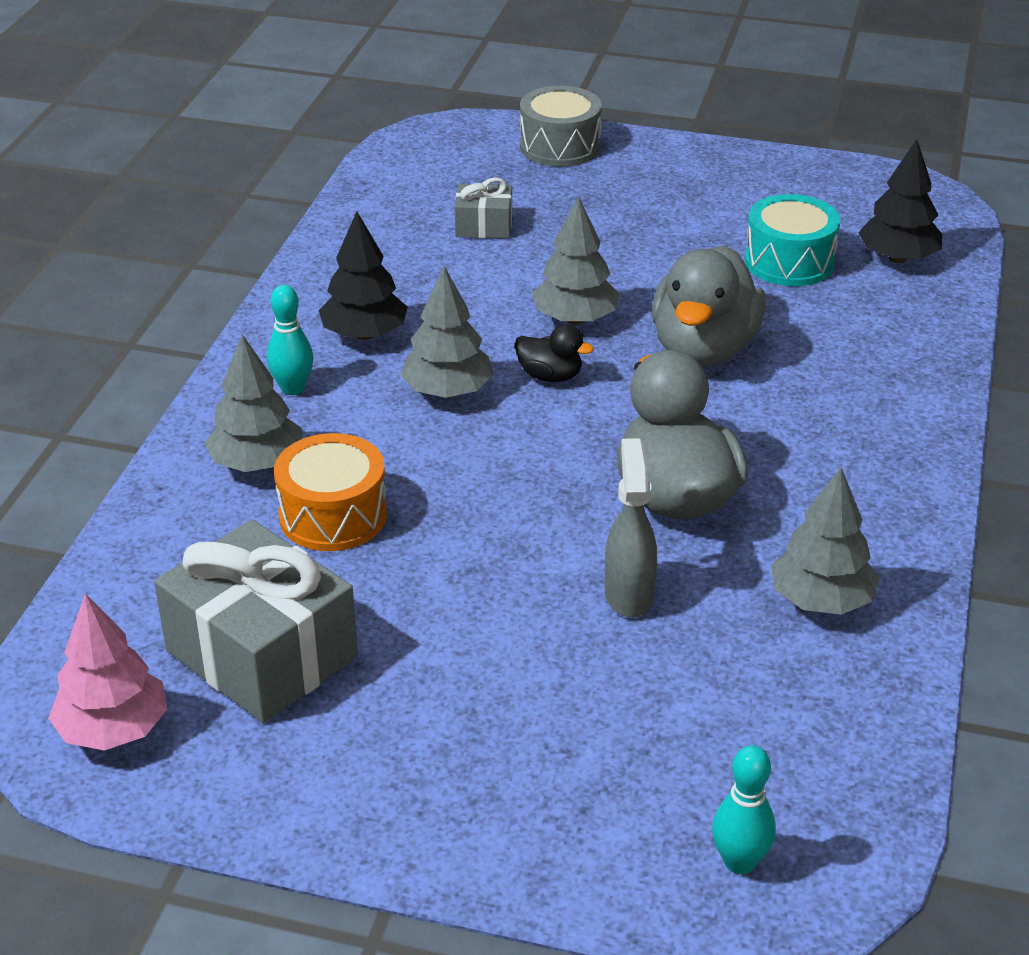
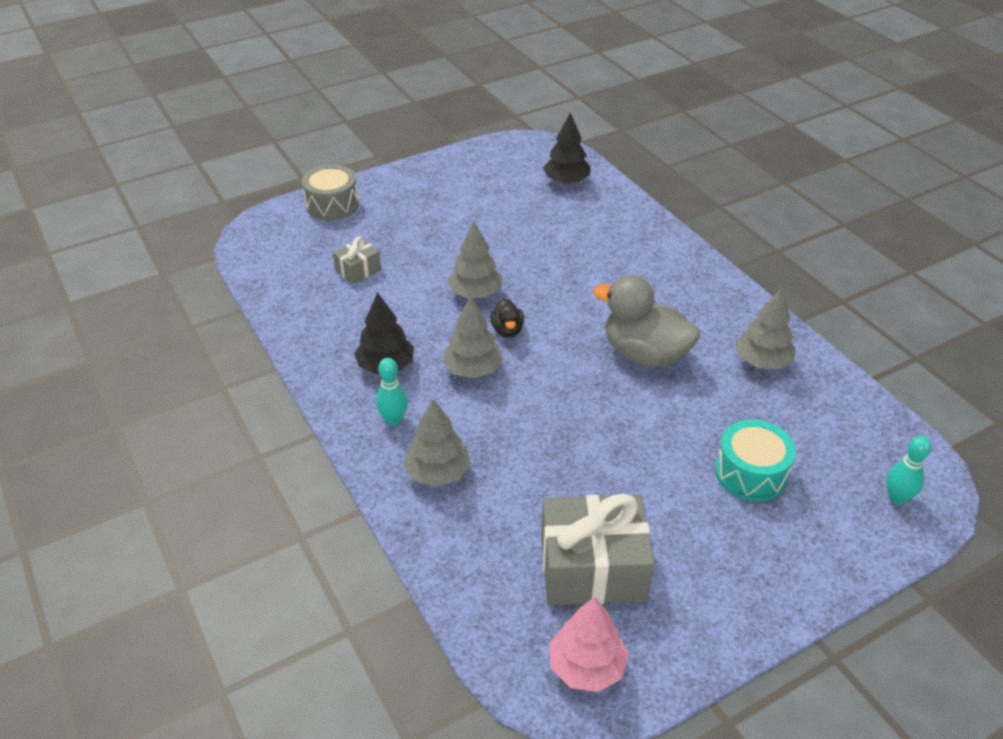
camera: 45 degrees left, 5 degrees up
orange drum [274,433,387,551] -> none
black duck [515,325,594,382] -> black duck turned 105 degrees clockwise [490,298,524,338]
grey spray bottle [605,438,657,618] -> none
grey duck [652,245,766,366] -> none
turquoise drum [745,194,840,286] -> turquoise drum moved to [715,419,796,502]

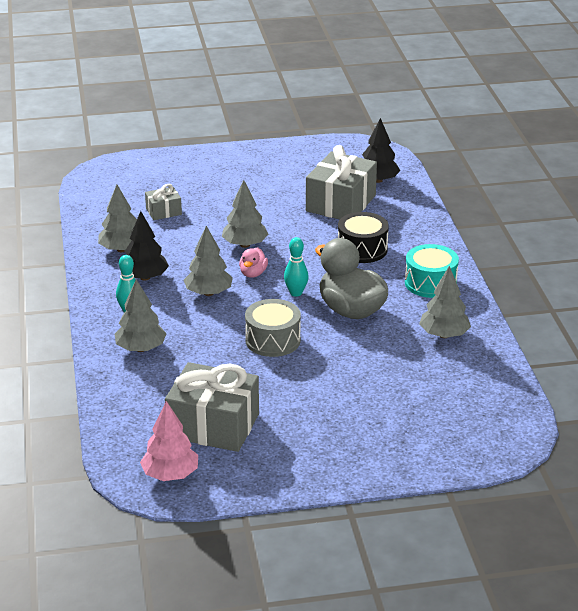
camera: 20 degrees right, 10 degrees down
grey drum [302,164,359,220] -> grey drum moved to [245,299,301,357]
black duck [490,298,524,338] -> pink duck [239,247,268,278]
turquoise drum [715,419,796,502] -> turquoise drum moved to [405,244,459,298]
turquoise bowling pin [886,436,932,505] -> turquoise bowling pin moved to [284,237,309,297]
none -> grey tree [98,185,137,252]
none -> grey gift [306,145,377,219]
none -> black drum [338,212,389,263]

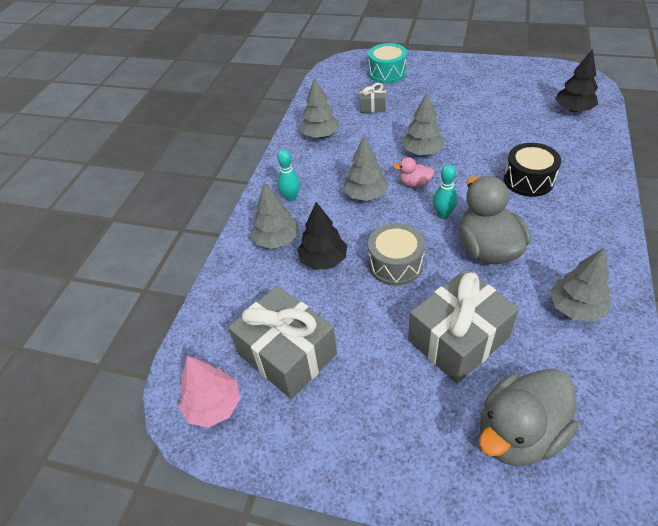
camera: 30 degrees right, 15 degrees up
black tree [125,211,169,281] -> black tree moved to [297,202,347,270]
pink duck [239,247,268,278] -> pink duck turned 60 degrees clockwise [393,157,435,187]
grey gift [306,145,377,219] -> grey gift moved to [408,269,519,384]
turquoise drum [405,244,459,298] -> turquoise drum moved to [368,43,407,83]
none -> grey duck [479,368,579,466]

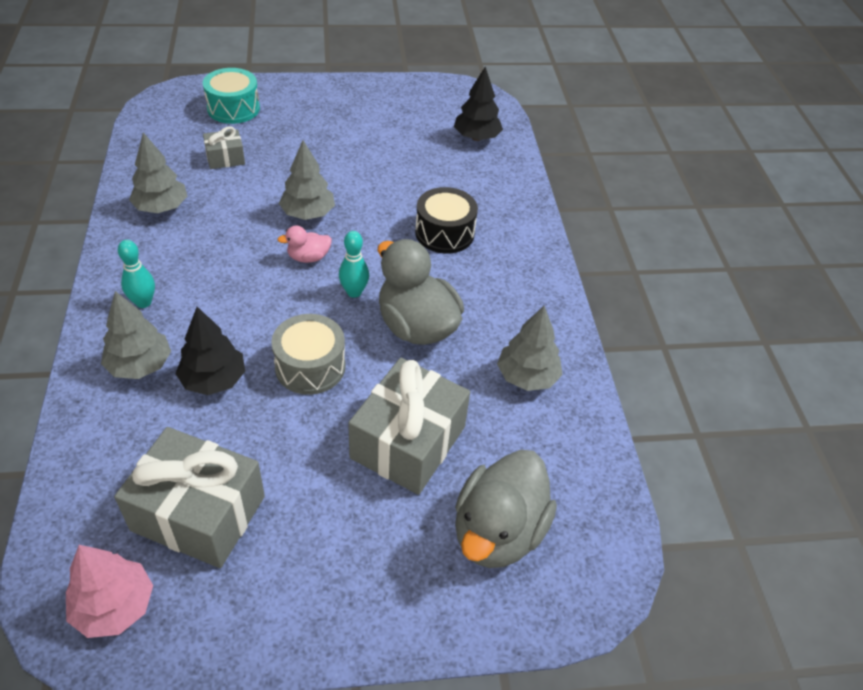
camera: 30 degrees left, 0 degrees up
grey tree [343,136,389,201] -> none

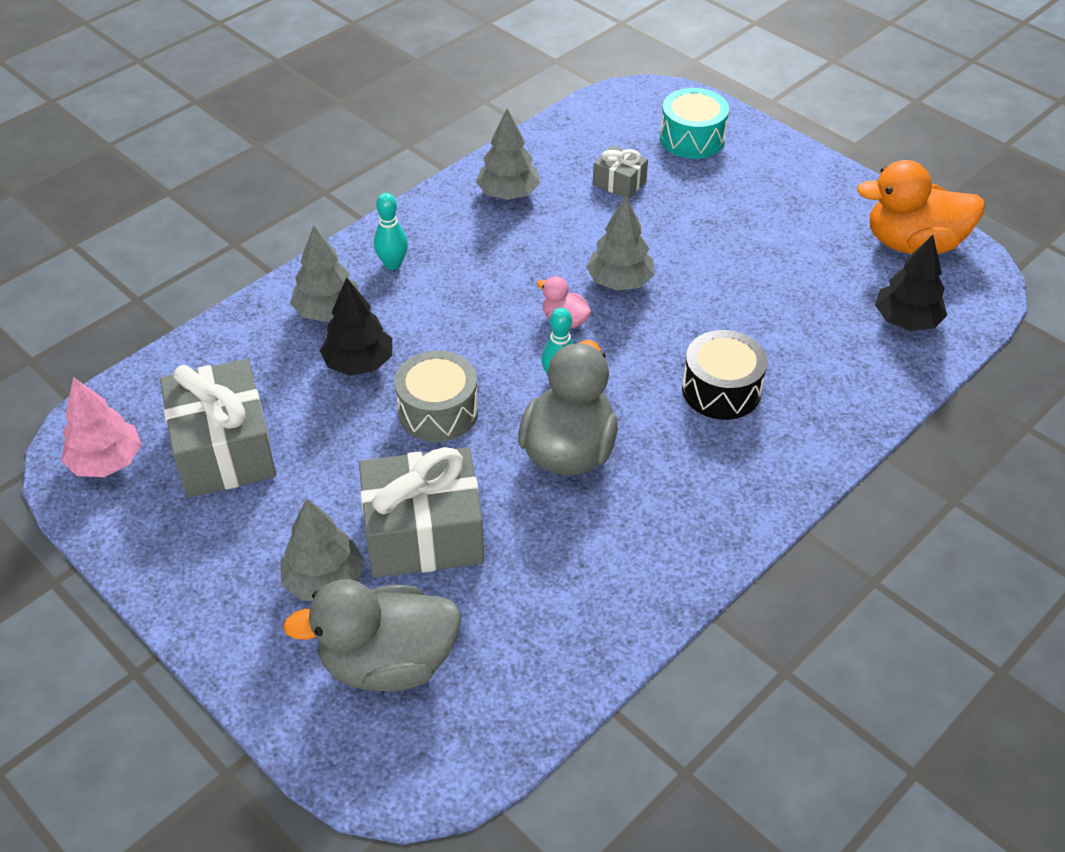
camera: 55 degrees right, 0 degrees up
grey tree [497,306,563,391] -> grey tree moved to [280,499,365,601]
none -> orange duck [857,160,985,254]

